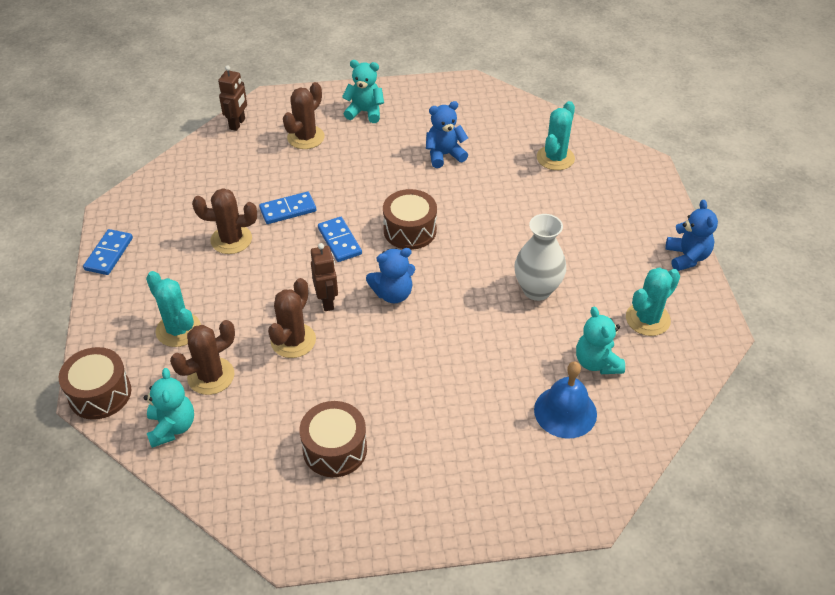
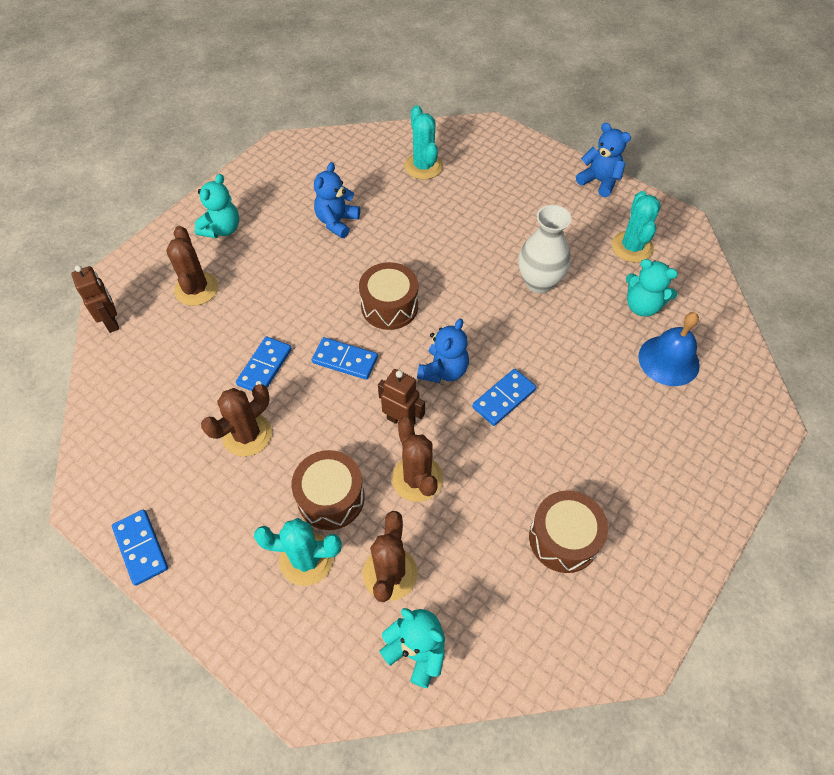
camera: 45 degrees left, 10 degrees up
brown drum [59,347,131,420] -> brown drum moved to [292,450,365,530]
turquoise teddy bear [342,60,384,123] -> turquoise teddy bear turned 150 degrees clockwise [194,174,239,238]
none -> blue domino [472,369,536,426]

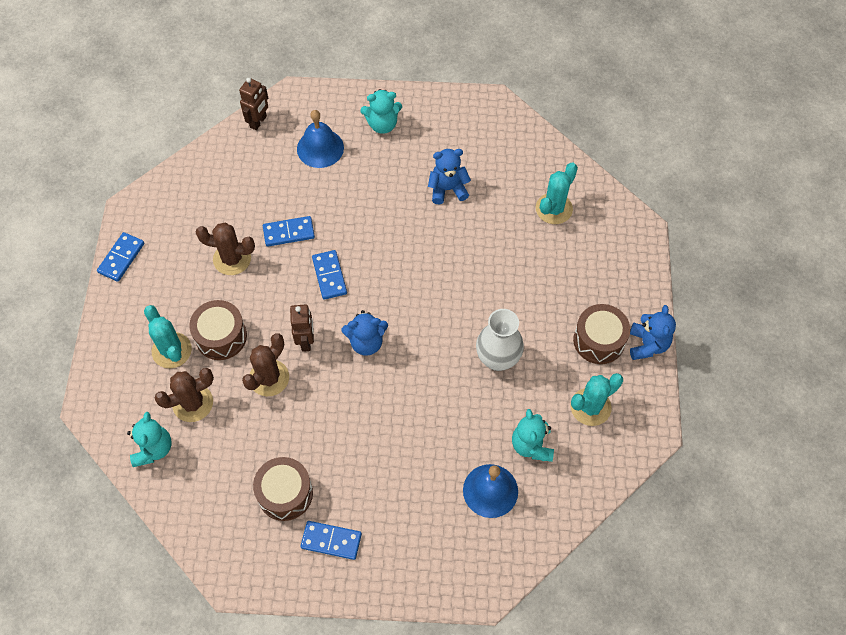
camera: 55 degrees right, 5 degrees up
brown cactus [166,226,218,306] -> blue bell [297,110,344,168]
brown drum [359,262,418,330] -> brown drum moved to [573,304,630,364]
blue domino [472,369,536,426] -> blue domino moved to [300,521,362,560]

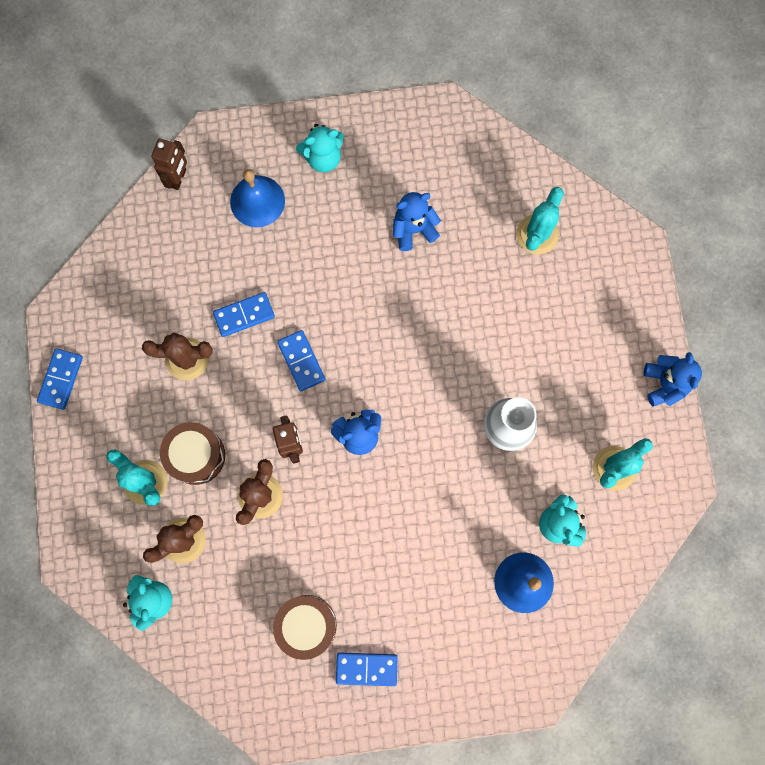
camera: 10 degrees left, 15 degrees up
brown drum [573,304,630,364] -> none

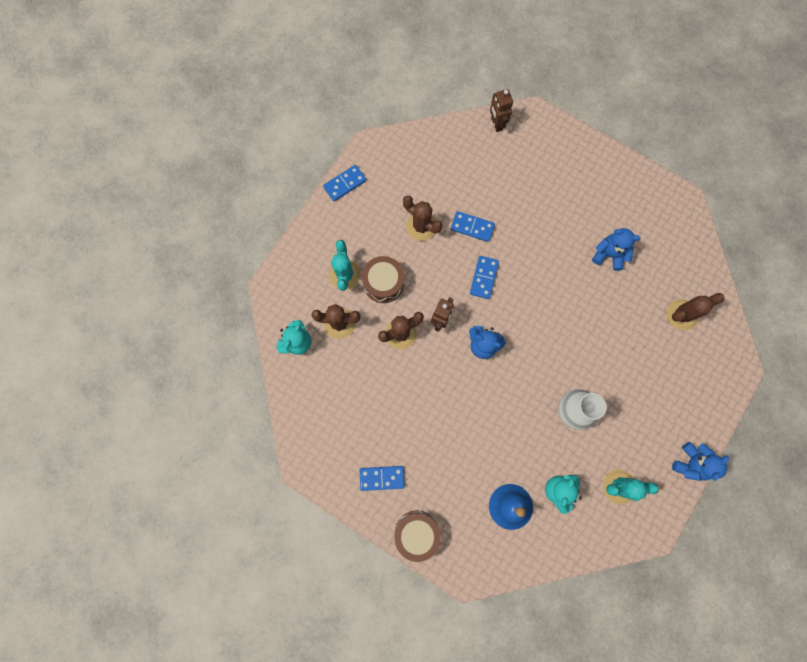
camera: 40 degrees right, 0 degrees up
brown robot [151,139,187,190] -> brown robot turned 105 degrees clockwise [490,89,513,132]
blue bell [230,169,285,227] -> none
brown drum [273,595,337,660] -> brown drum moved to [394,511,441,562]
turquoise teddy bear [296,124,344,172] -> none
blue domino [336,652,398,686] -> blue domino turned 45 degrees counterclockwise [360,466,405,491]
turquoise cactus [516,187,564,255] -> brown cactus [667,293,725,330]

